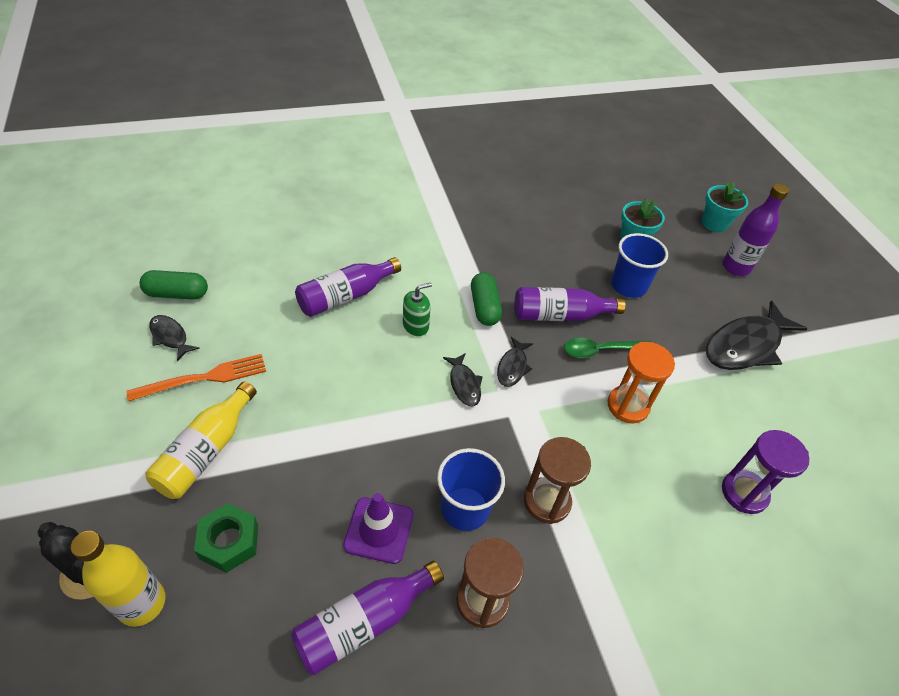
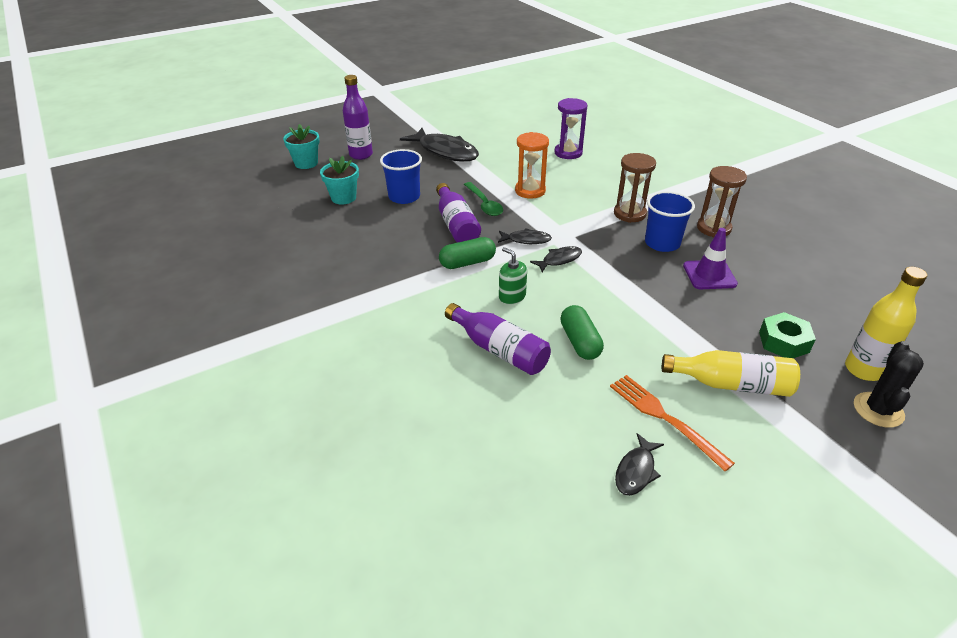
camera: 100 degrees left, 10 degrees down
green capsule [139,270,208,300] -> green capsule moved to [560,305,604,360]
purple bottle [291,561,444,675] -> none

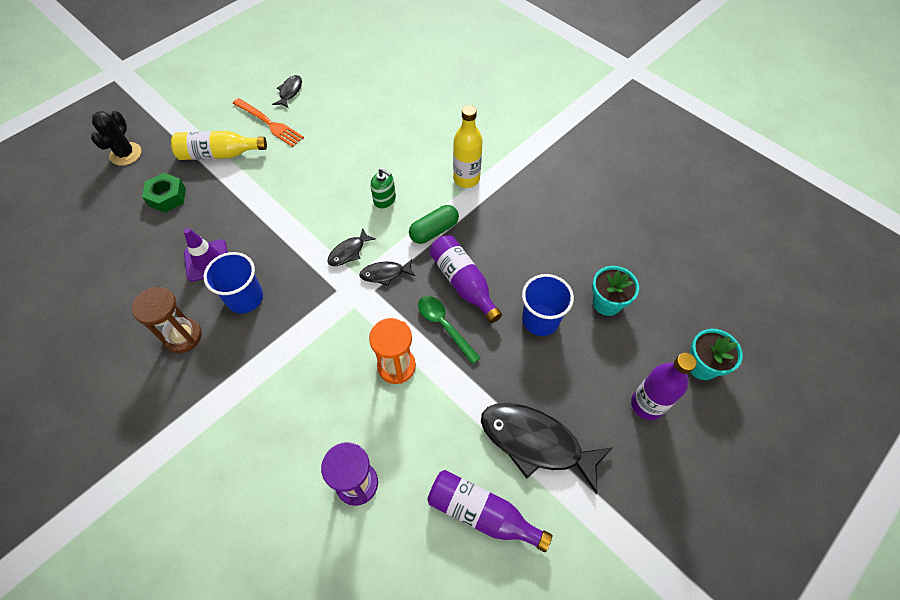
camera: 165 degrees right, 20 degrees up
purple bottle [445,303,551,375] -> purple bottle moved to [427,470,552,552]
green capsule [560,305,604,360] -> none
brown hourglass [614,153,656,223] -> none
yellow bottle [845,267,927,381] -> yellow bottle moved to [453,105,483,188]

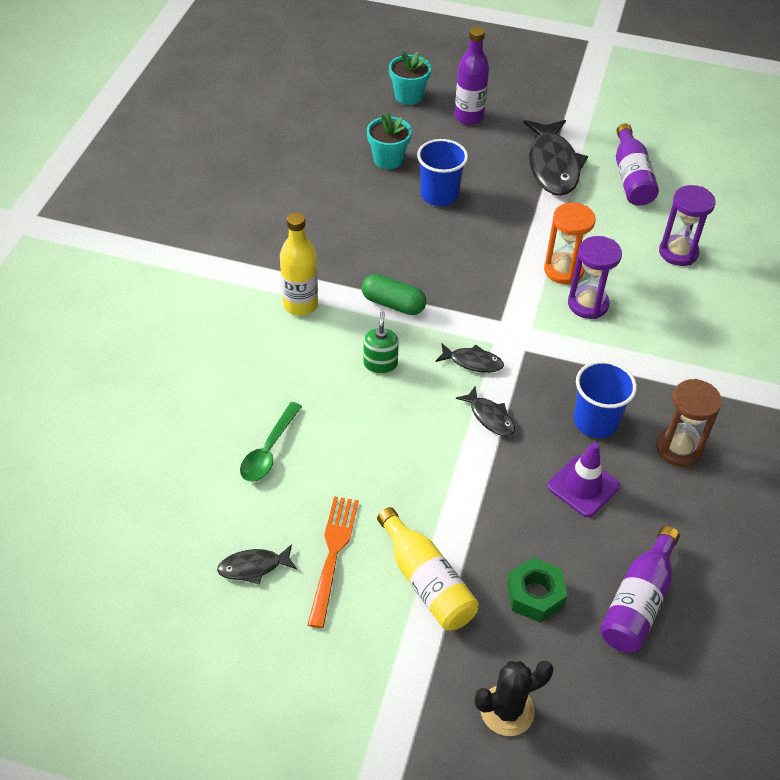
camera: 120 degrees left, 10 degrees down
black fish [359,259,415,286] -> black fish moved to [456,387,515,436]
green spoon [418,296,480,364] -> green spoon moved to [240,402,302,482]
purple bottle [429,235,502,323] -> purple bottle moved to [600,526,680,653]
none -> purple hourglass [568,236,622,319]

